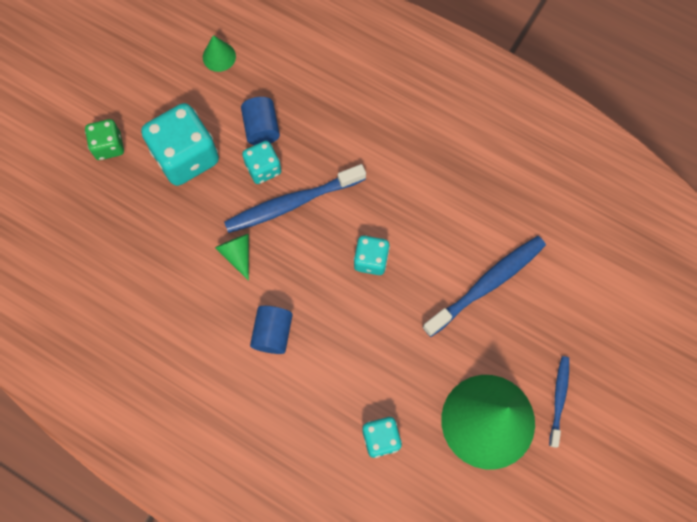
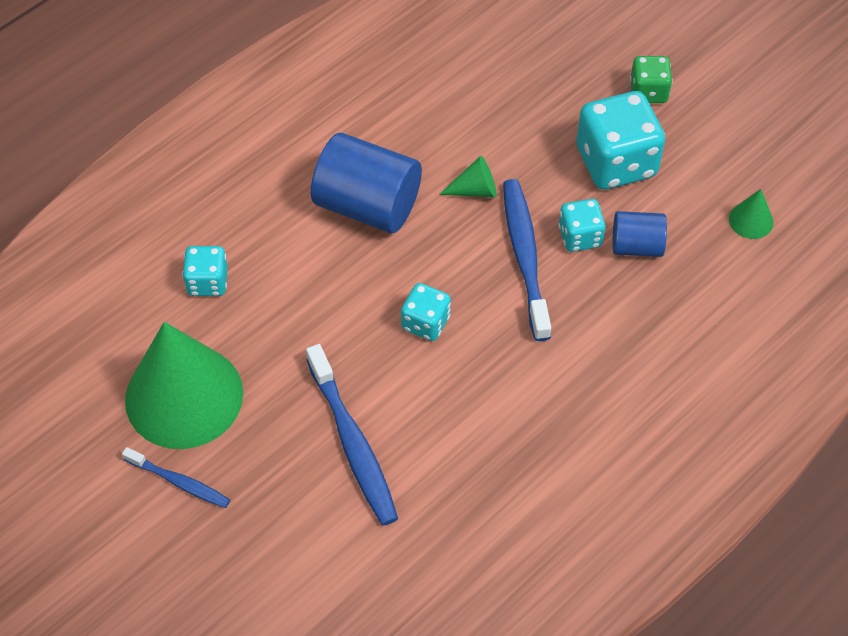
camera: 105 degrees right, 15 degrees down
blue cylinder [250,306,293,354] -> blue cylinder [311,133,422,233], size x1.80

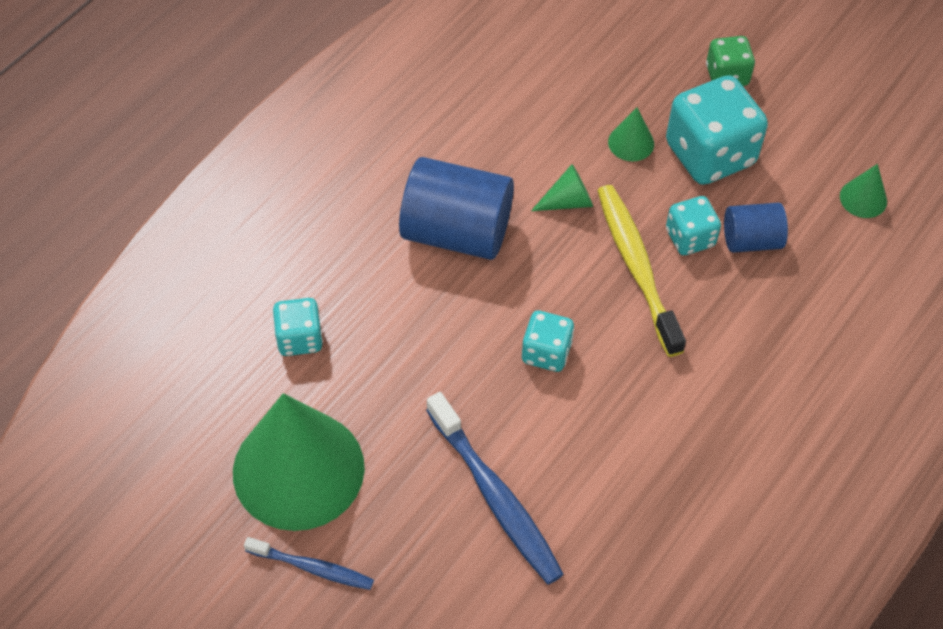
camera: 10 degrees left, 0 degrees up
blue toothbrush [503,179,551,341] -> yellow toothbrush [597,185,686,357]
none -> green cone [608,107,654,161]

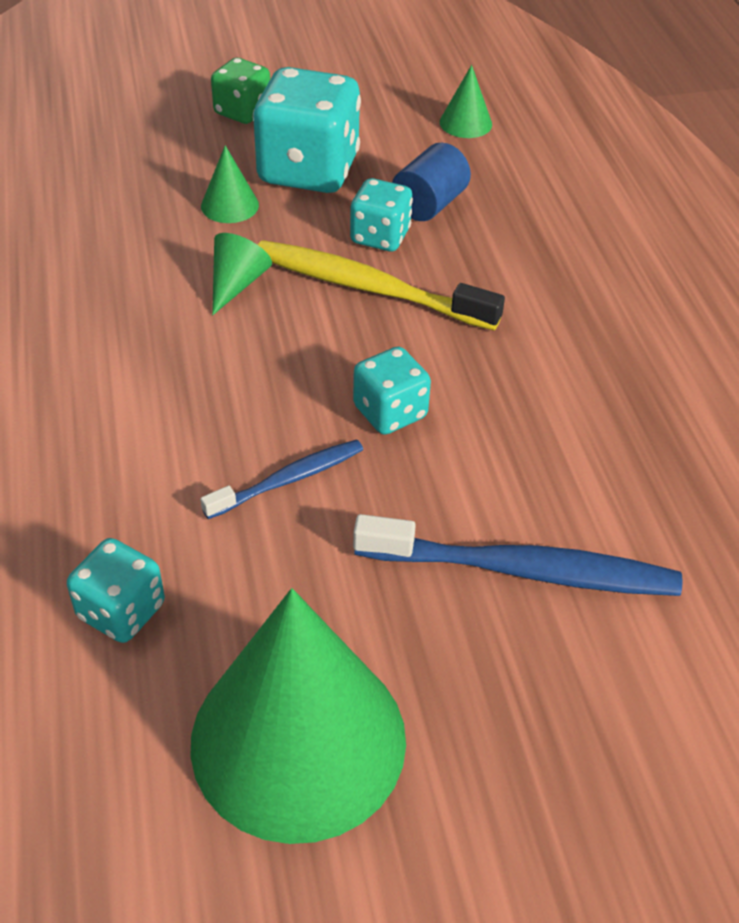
camera: 50 degrees left, 10 degrees down
blue toothbrush [244,537,374,590] -> blue toothbrush moved to [200,439,363,519]
blue cylinder [399,157,514,260] -> none

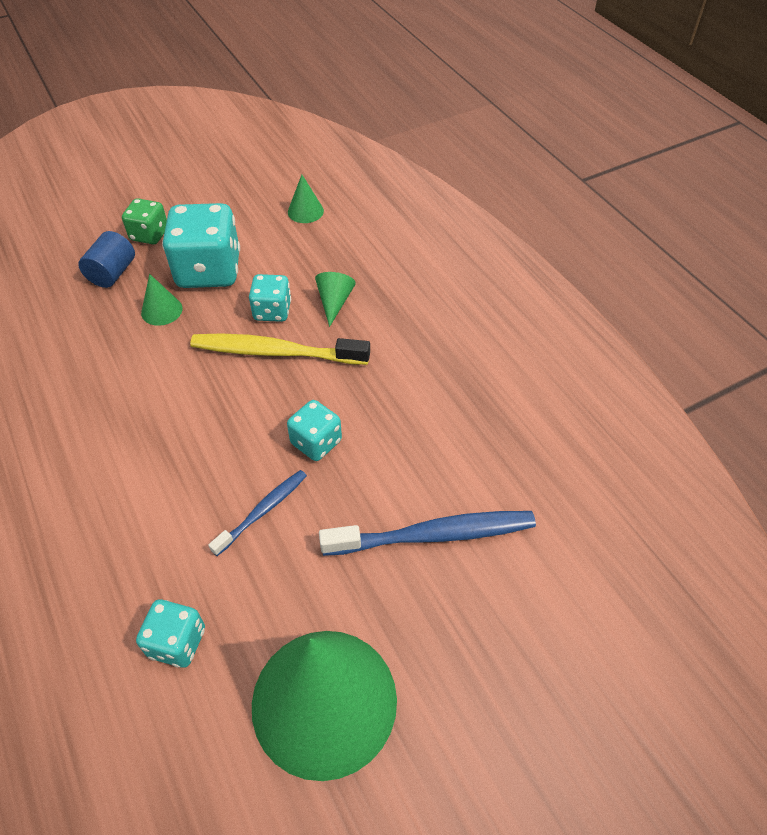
camera: 15 degrees left, 5 degrees up
green cone [212,233,272,315] -> green cone moved to [315,272,356,327]
blue cylinder [392,143,471,221] -> blue cylinder moved to [78,231,135,288]

